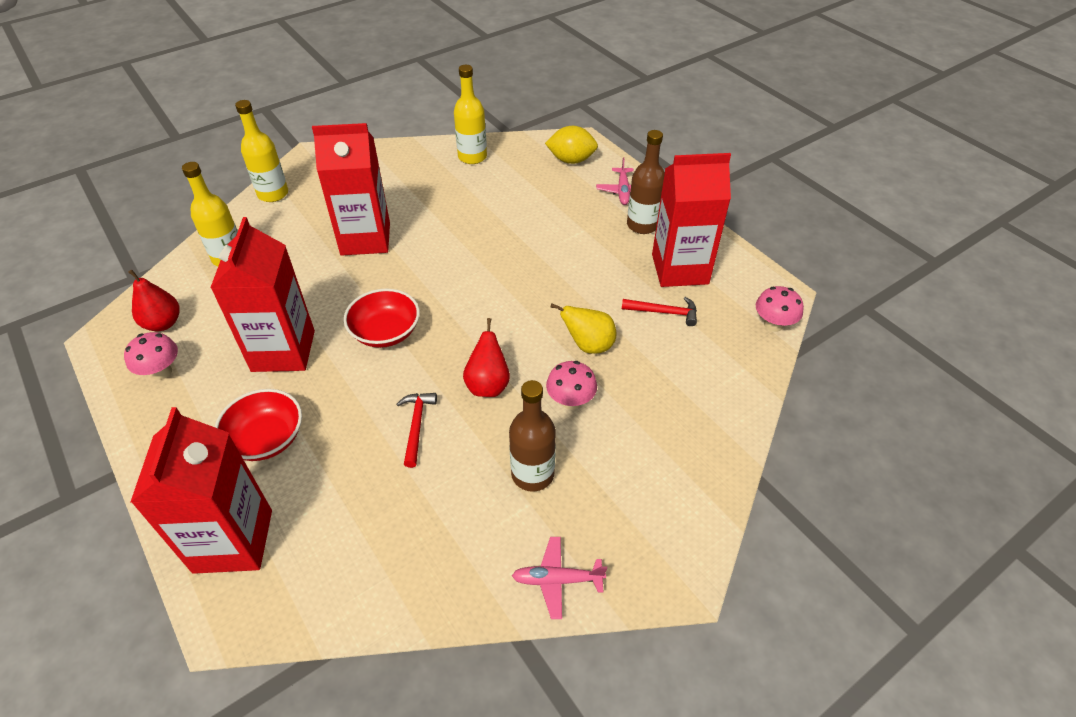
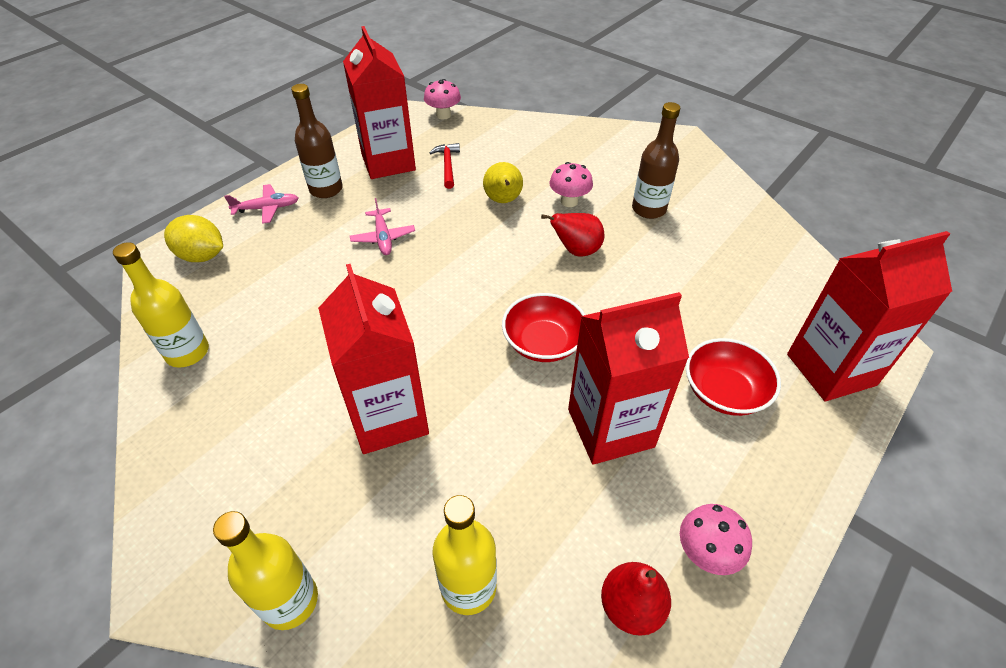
camera: 105 degrees left, 0 degrees up
red hammer [397,393,437,468] -> none
pink plane [512,537,607,619] -> pink plane moved to [350,198,415,255]
yellow lemon [545,126,598,164] -> yellow lemon turned 60 degrees counterclockwise [164,215,223,262]

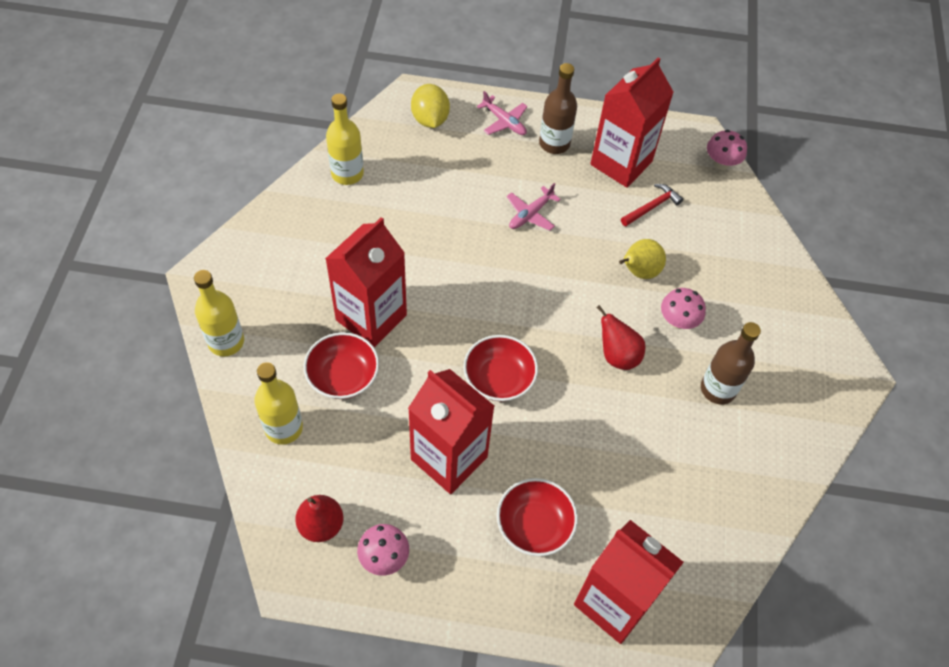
camera: 55 degrees right, 10 degrees up
none -> red bowl [303,332,379,399]

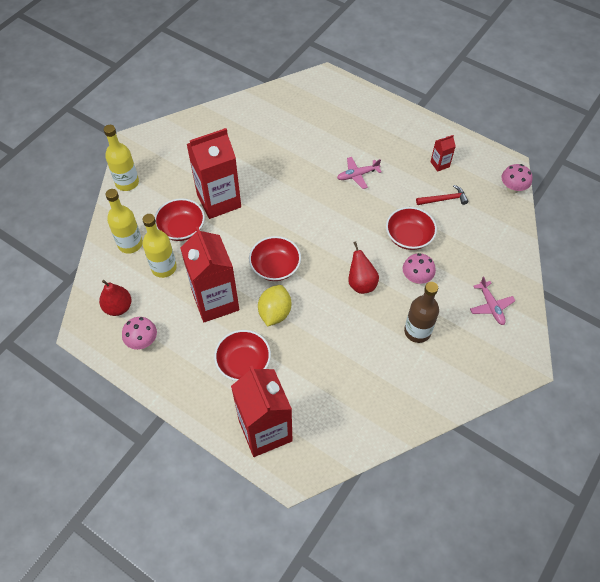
camera: 30 degrees right, 0 degrees up
yellow bottle [326,93,364,185] -> yellow bottle moved to [142,214,177,278]
yellow lemon [411,84,450,128] -> yellow lemon moved to [258,285,291,327]
pink plane [477,91,528,135] -> pink plane moved to [470,276,515,325]
brown bottle [539,63,577,154] -> none
red carton [590,57,674,188] -> red carton [430,135,456,172], size x0.43
yellow pear [619,239,666,279] -> red bowl [386,207,437,250]

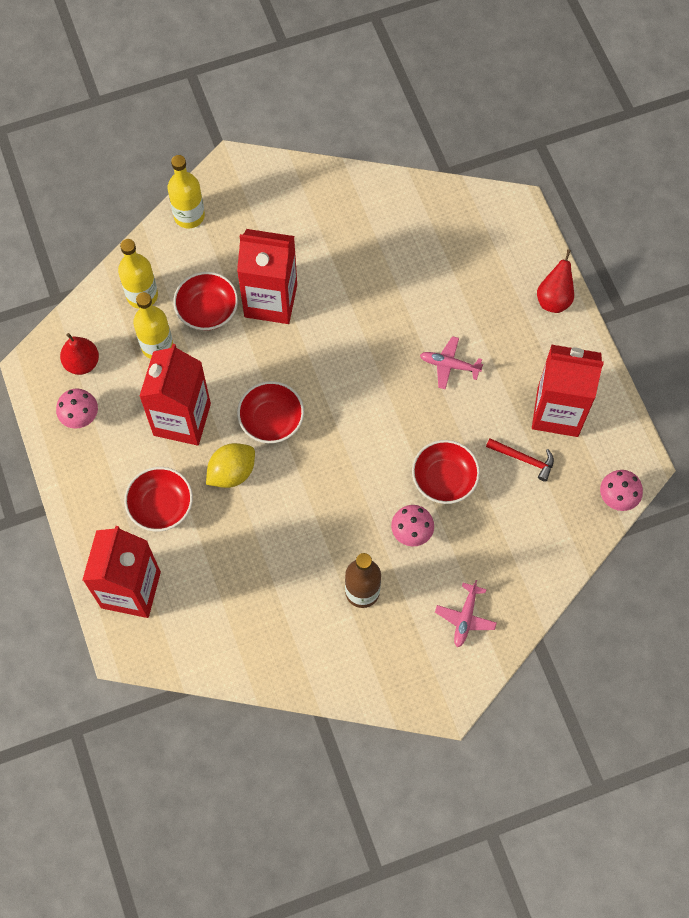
camera: 35 degrees right, 10 degrees up
red pear [348,242,379,294] -> red pear moved to [537,249,574,313]
red carton [430,135,456,172] -> red carton [532,345,604,437], size x2.34

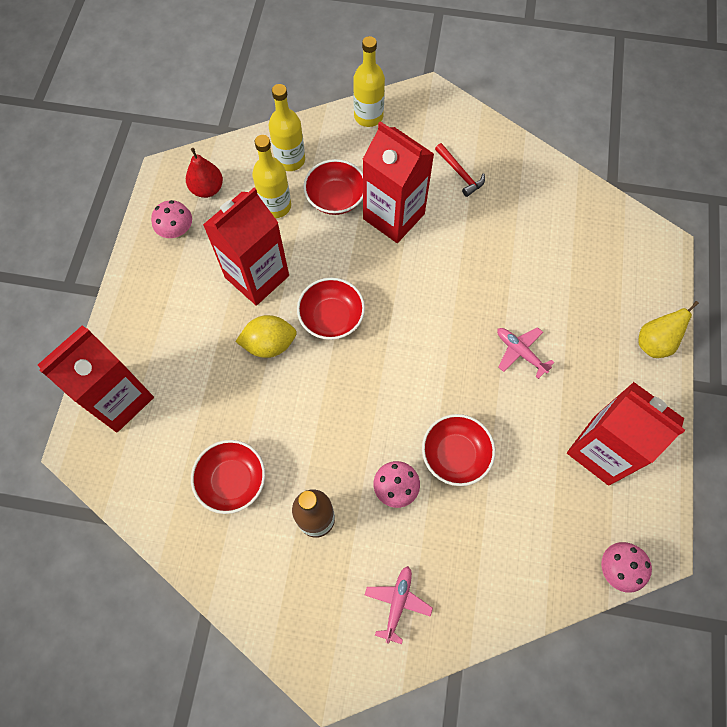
camera: 30 degrees right, 0 degrees up
red bowl [124,467,193,532] -> red bowl moved to [191,440,265,514]
pink plane [435,580,497,647] -> pink plane turned 150 degrees clockwise [365,566,433,644]
red hammer [486,438,554,482] -> red hammer moved to [435,143,485,197]
red pear [537,249,574,313] -> yellow pear [638,301,699,358]

